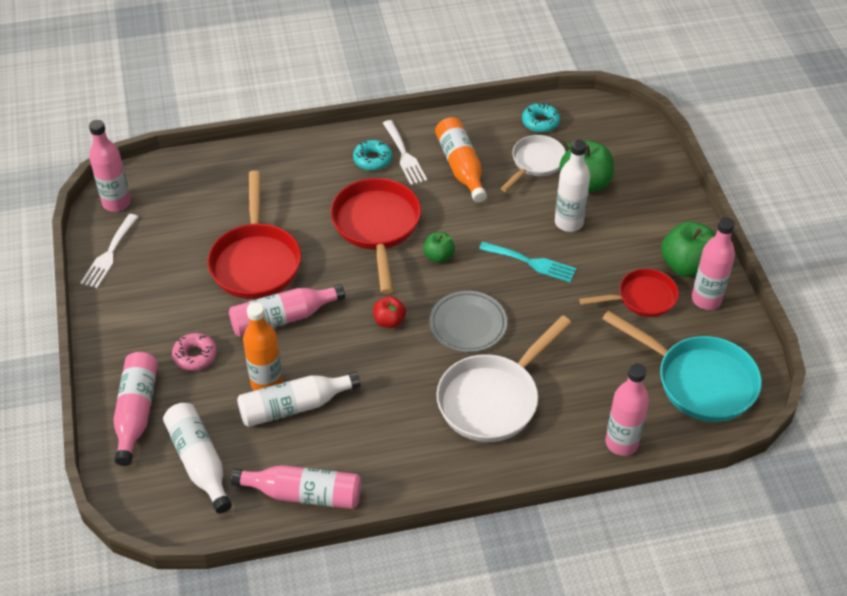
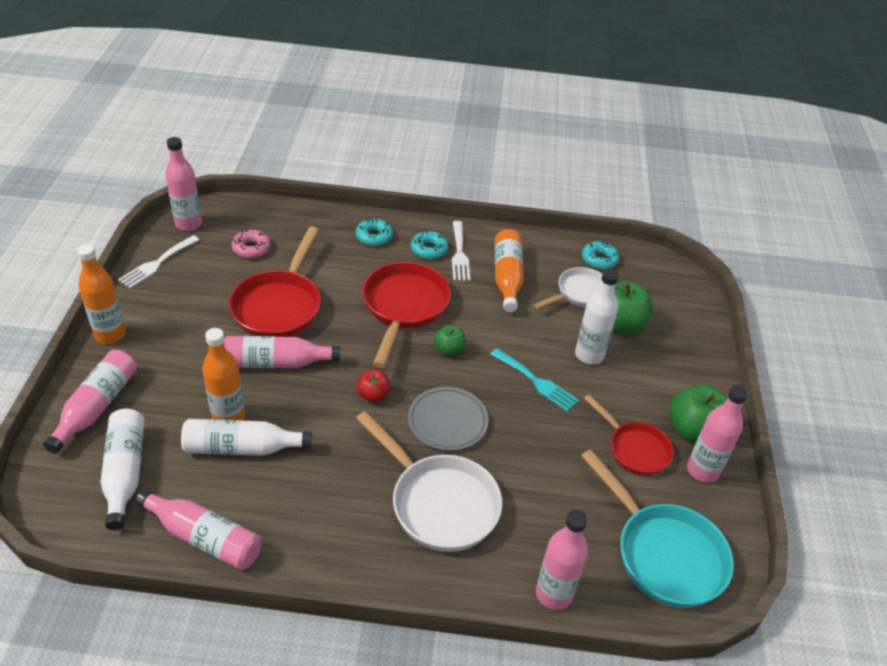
camera: 15 degrees right, 5 degrees down
pink donut [172,333,217,371] -> pink donut moved to [231,230,271,258]
white pan [436,315,571,442] -> white pan turned 105 degrees counterclockwise [356,411,502,552]
red pan [579,269,679,317] -> red pan turned 45 degrees clockwise [584,395,674,476]
none -> orange bottle [77,244,126,344]
none -> turquoise donut [356,218,393,246]

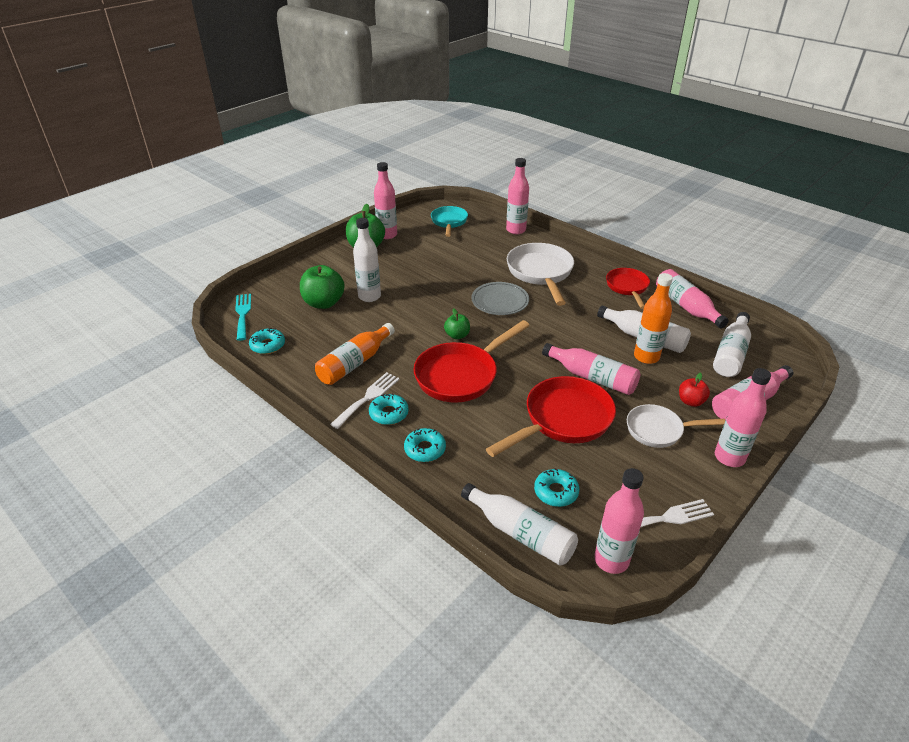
camera: 140 degrees left, 5 degrees down
orange bottle [77,244,126,344] -> pink bottle [715,368,771,467]
pink donut [231,230,271,258] -> turquoise donut [534,468,579,507]
red apple [357,370,391,402] -> red apple moved to [679,373,710,407]
turquoise fork [490,348,579,411] -> turquoise fork moved to [235,294,251,341]
white pan [533,267,603,309] -> white pan moved to [627,404,725,448]
turquoise pan [581,449,734,608] -> turquoise pan [431,206,468,237], size x0.62
red pan [584,395,674,476] -> red pan moved to [606,268,650,309]
none -> white bottle [461,483,578,566]

